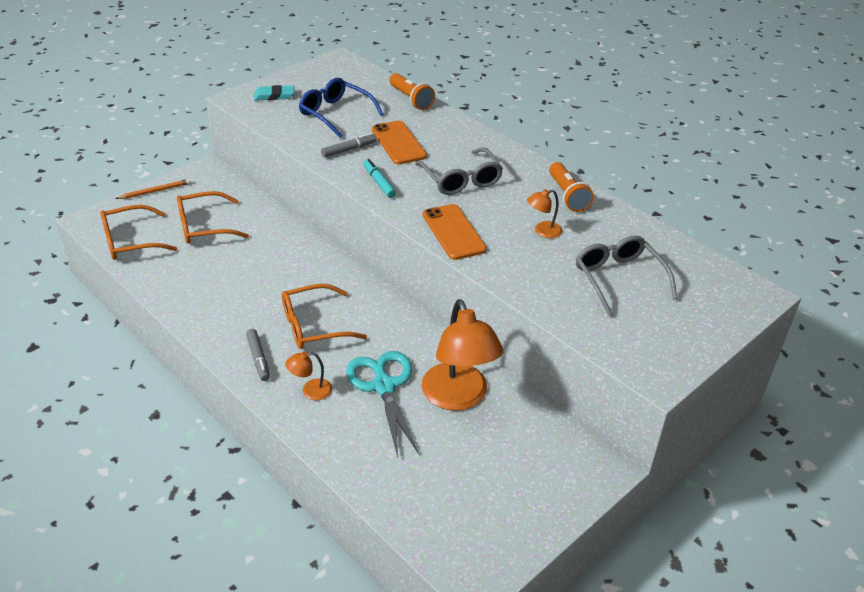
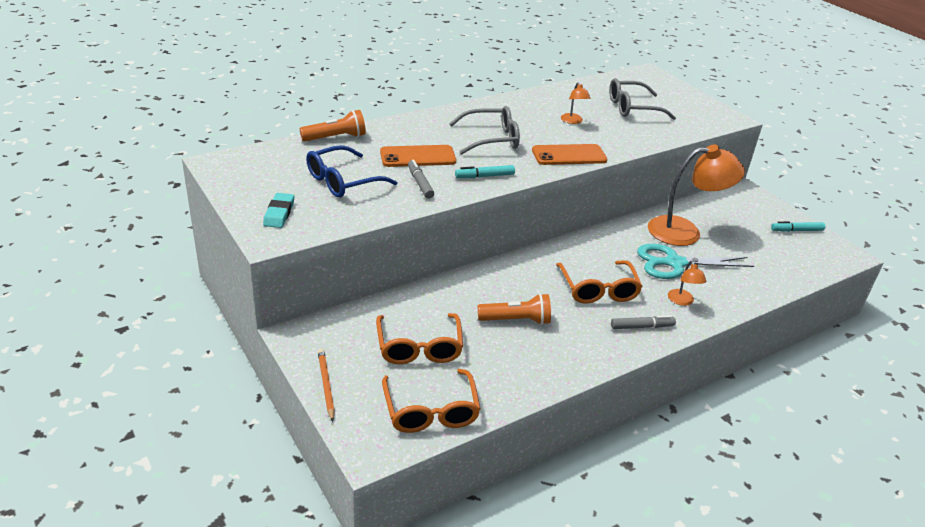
camera: 80 degrees left, 5 degrees down
orange flashlight [549,162,594,212] -> orange flashlight moved to [478,293,551,325]
none -> turquoise marker [771,221,825,232]

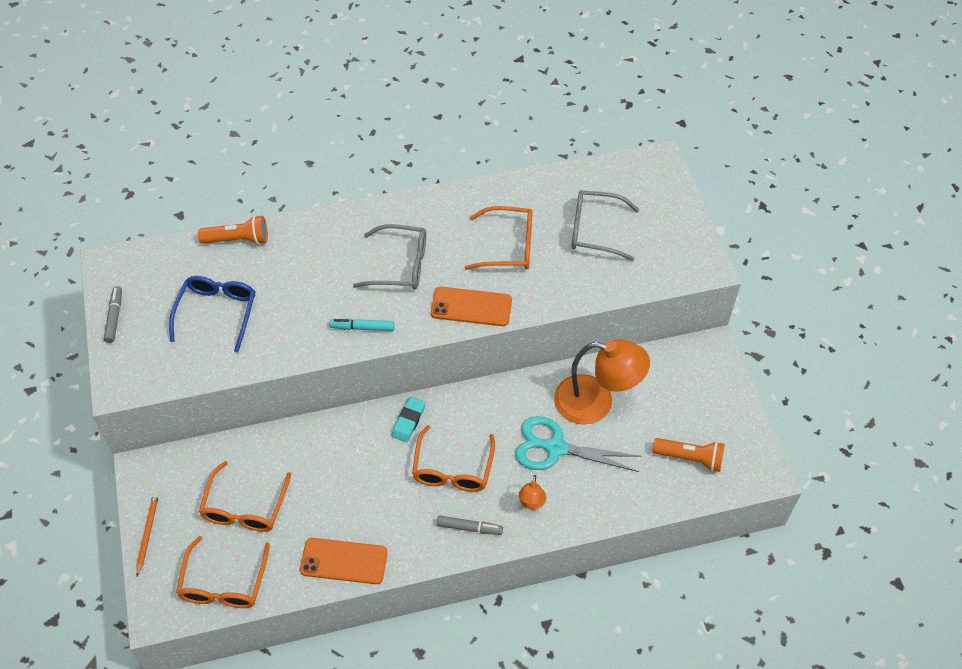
camera: 20 degrees right, 20 degrees up
turquoise eraser [263,193,294,228] -> turquoise eraser moved to [392,397,426,442]
blue glasses [306,145,398,198] -> blue glasses turned 120 degrees clockwise [169,276,255,352]
orange phone [380,145,456,167] -> orange phone moved to [300,538,388,584]
grey marker [408,160,434,199] -> grey marker moved to [104,286,122,343]
orange flashlight [478,293,551,325] -> orange flashlight moved to [652,438,725,472]
orange lamp [561,82,591,124] -> orange glasses [465,206,533,270]
turquoise marker [771,221,825,232] -> none

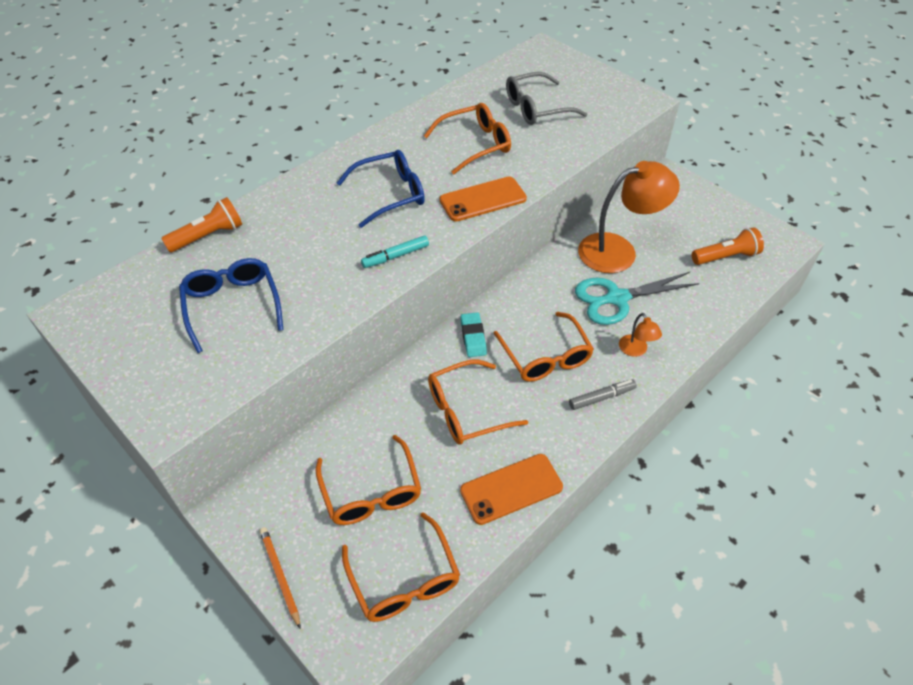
camera: 30 degrees left, 5 degrees down
grey marker [104,286,122,343] -> none
grey glasses [353,224,426,289] -> blue glasses [337,150,425,228]
none -> orange glasses [428,360,528,445]

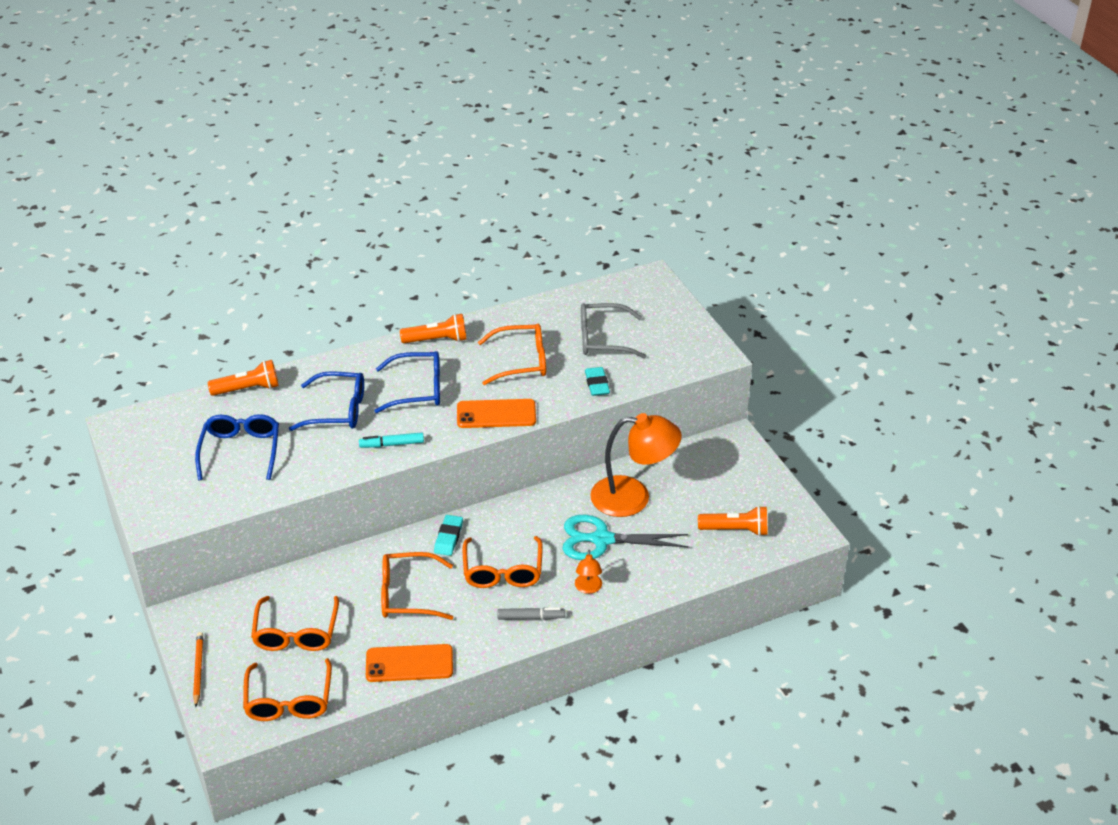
camera: 20 degrees right, 10 degrees down
none -> blue glasses [289,371,364,431]
none -> orange flashlight [400,314,467,343]
none -> turquoise eraser [585,367,610,396]

